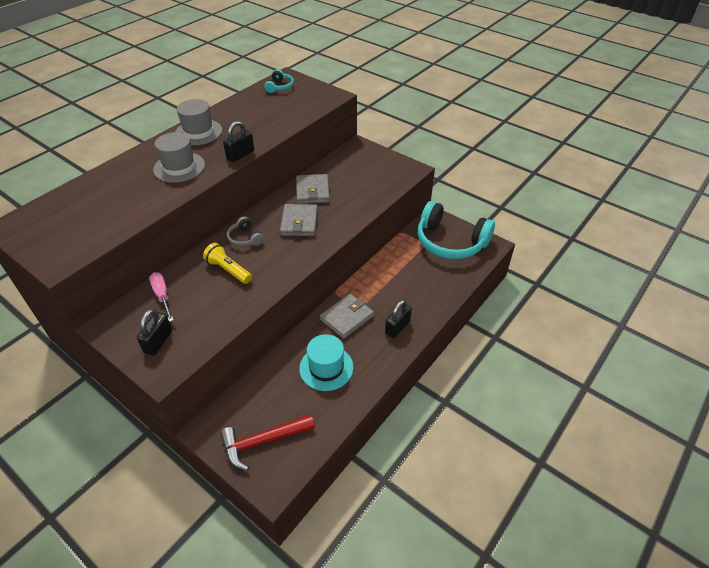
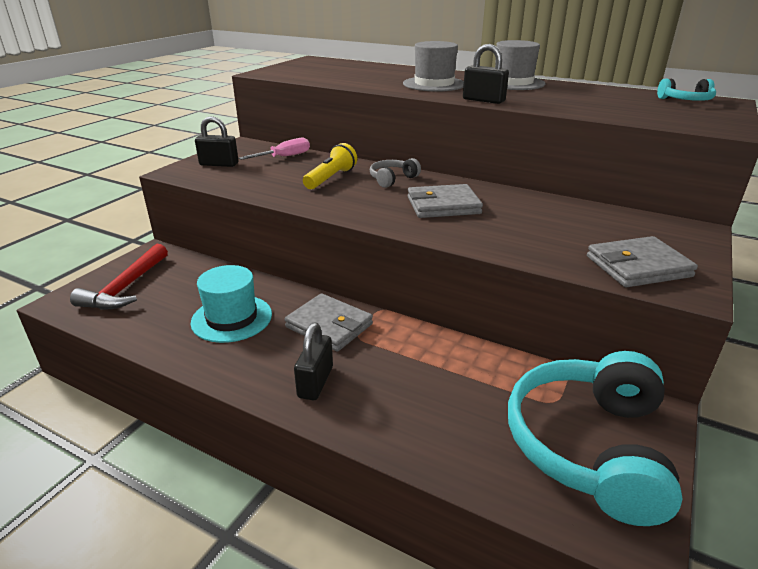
camera: 80 degrees right, 15 degrees down
red hammer [220,414,315,470] -> red hammer turned 135 degrees counterclockwise [70,244,168,310]
grey wallet [296,174,330,204] -> grey wallet moved to [587,236,698,287]
black padlock [385,300,412,338] -> black padlock turned 75 degrees clockwise [294,323,333,400]

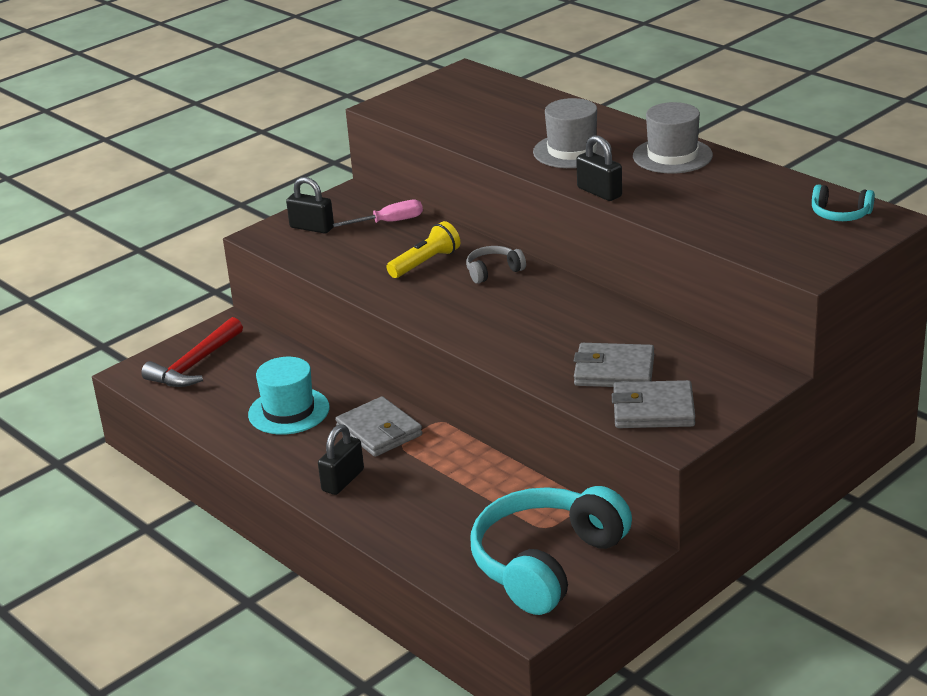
camera: 20 degrees right, 0 degrees up
grey wallet [408,184,483,218] -> grey wallet moved to [574,343,654,387]

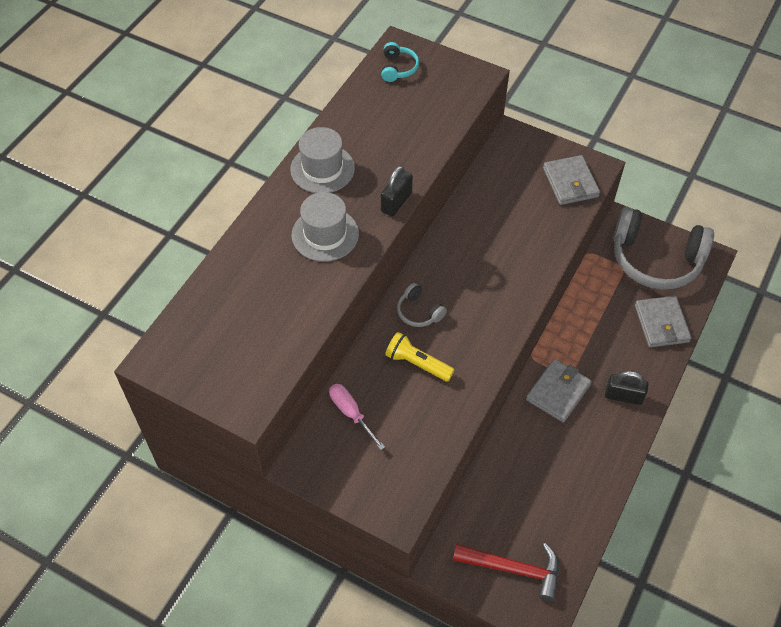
camera: 110 degrees left, 25 degrees up
turquoise hat [248,357,330,435] -> none
black padlock [286,177,334,234] -> none
turquoise headphones [470,486,632,615] -> grey headphones [613,207,714,290]
grey wallet [574,343,654,387] -> grey wallet moved to [635,296,692,348]

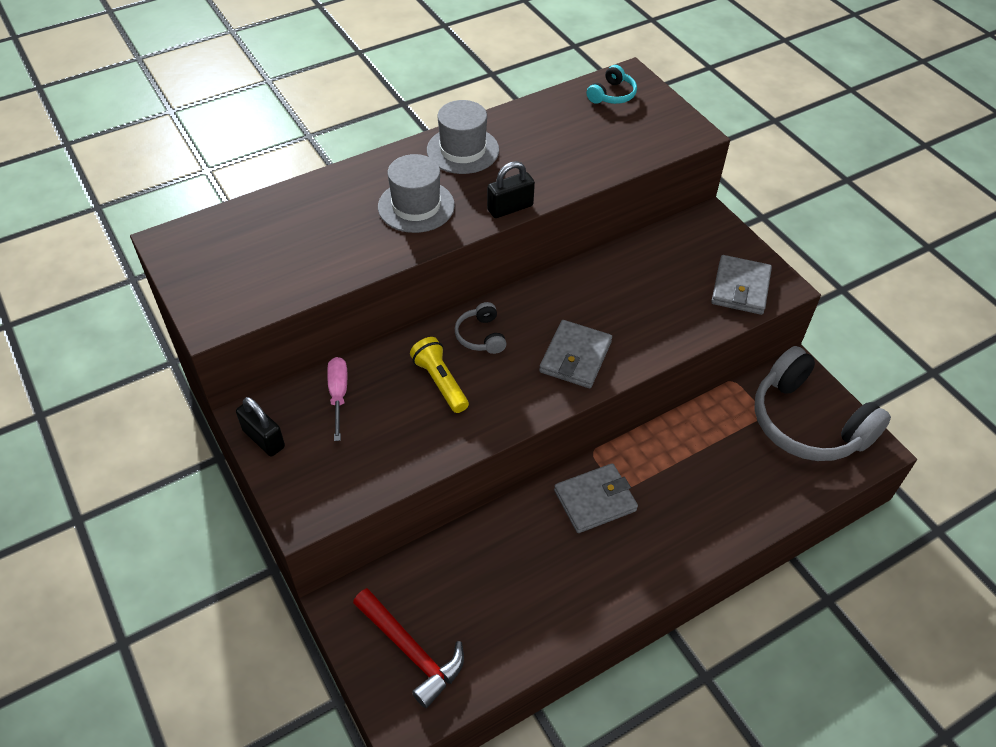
camera: 30 degrees right, 5 degrees down
black padlock [605,371,648,405] -> black padlock moved to [236,397,285,457]
grey wallet [635,296,692,348] -> grey wallet moved to [539,320,612,388]

